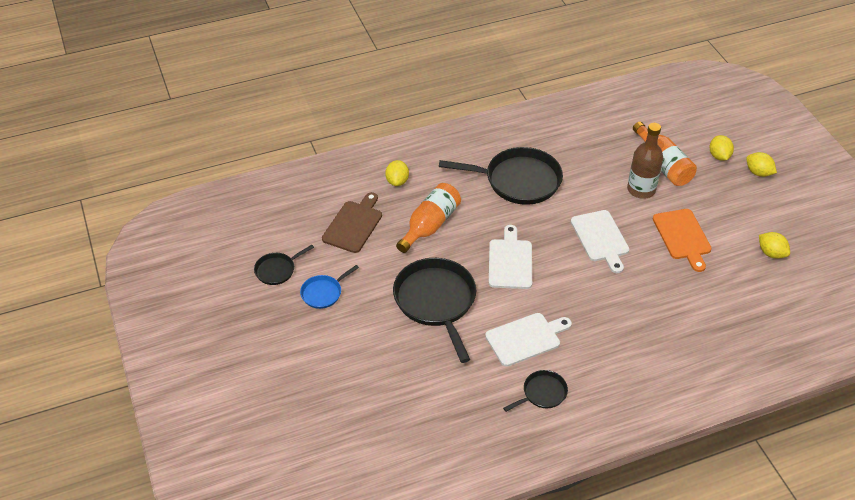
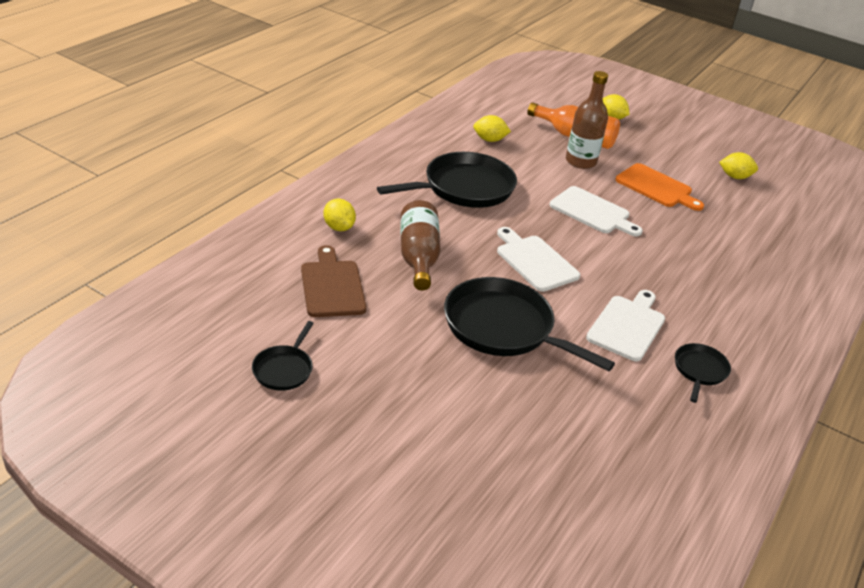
camera: 40 degrees left, 10 degrees down
blue pan [300,265,359,309] -> none
orange bottle [396,183,461,253] -> brown bottle [400,200,441,291]
yellow lemon [746,152,777,177] -> yellow lemon moved to [473,115,511,142]

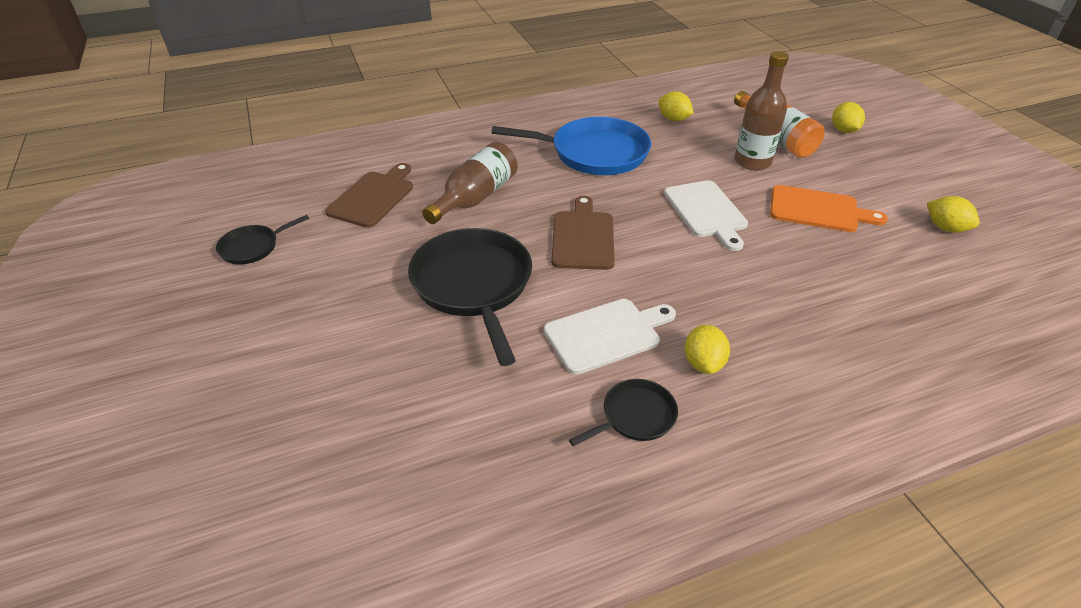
camera: 40 degrees right, 5 degrees up
yellow lemon [323,199,356,231] -> yellow lemon moved to [685,325,730,374]
black pan [377,152,517,208] -> blue pan [491,117,651,175]
white cutting board [497,227,580,292] -> brown cutting board [552,196,615,270]
orange cutting board [615,163,704,211] -> orange cutting board turned 60 degrees counterclockwise [770,185,888,232]

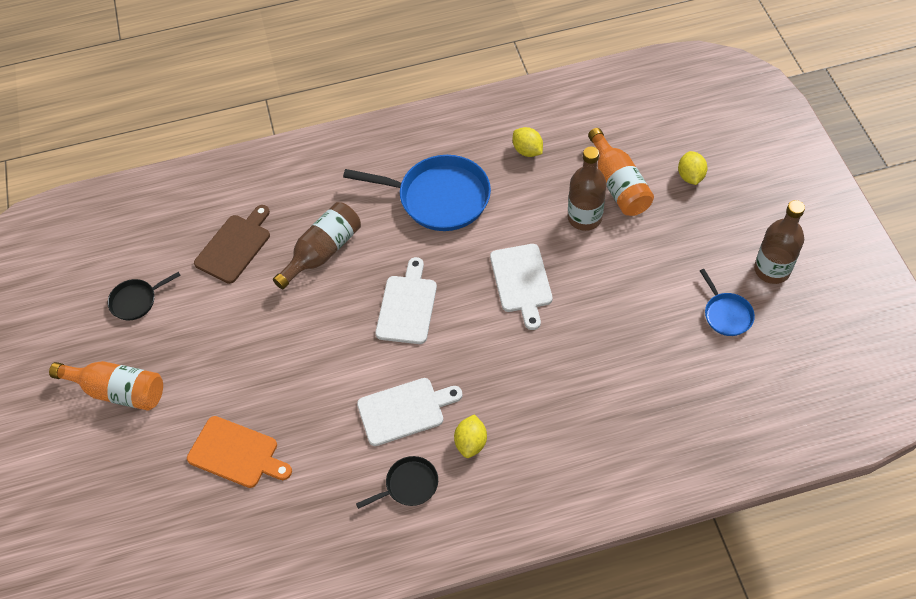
camera: 10 degrees right, 15 degrees up
black pan [408,228,532,366] -> none
brown cutting board [552,196,615,270] -> white cutting board [376,257,437,344]
orange cutting board [770,185,888,232] -> orange cutting board moved to [187,416,292,488]
yellow lemon [927,196,980,233] -> blue pan [700,269,755,336]
none -> orange bottle [49,361,163,410]
none -> brown bottle [754,200,805,284]

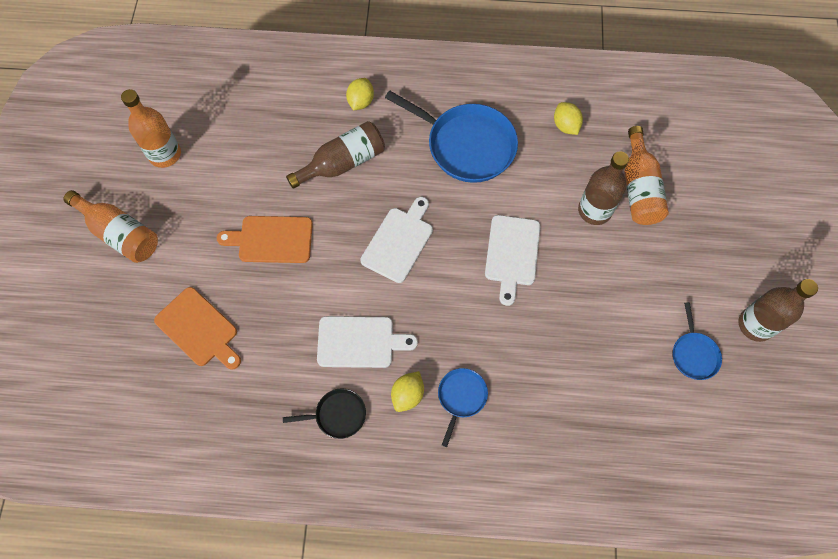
camera: 15 degrees right, 10 degrees up
black pan [108,272,181,321] -> orange bottle [121,89,181,168]
brown cutting board [194,205,270,284] -> none
yellow lemon [678,151,707,185] -> yellow lemon moved to [346,78,374,110]
none -> orange cutting board [217,216,313,263]
none -> blue pan [438,368,488,447]

